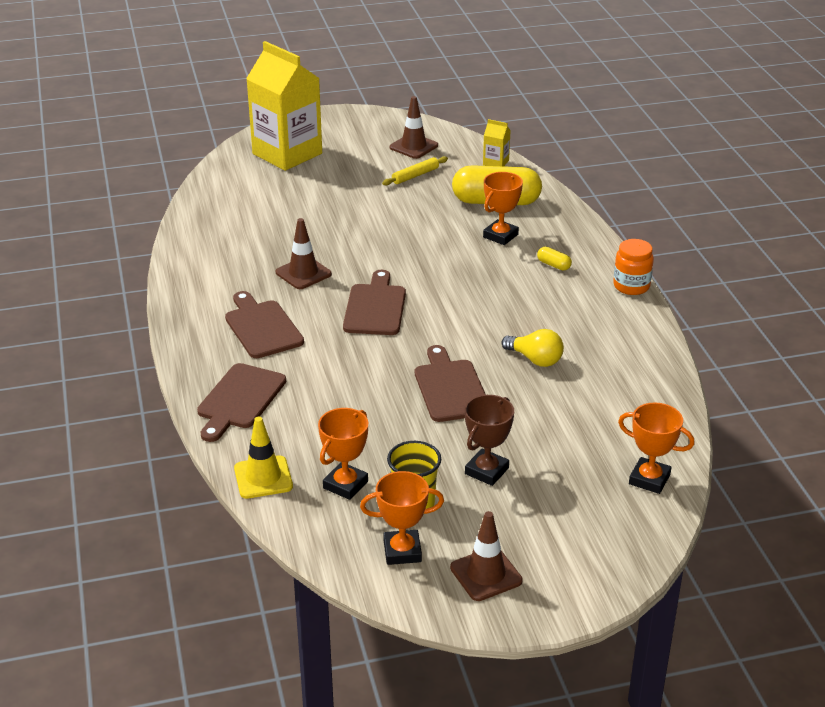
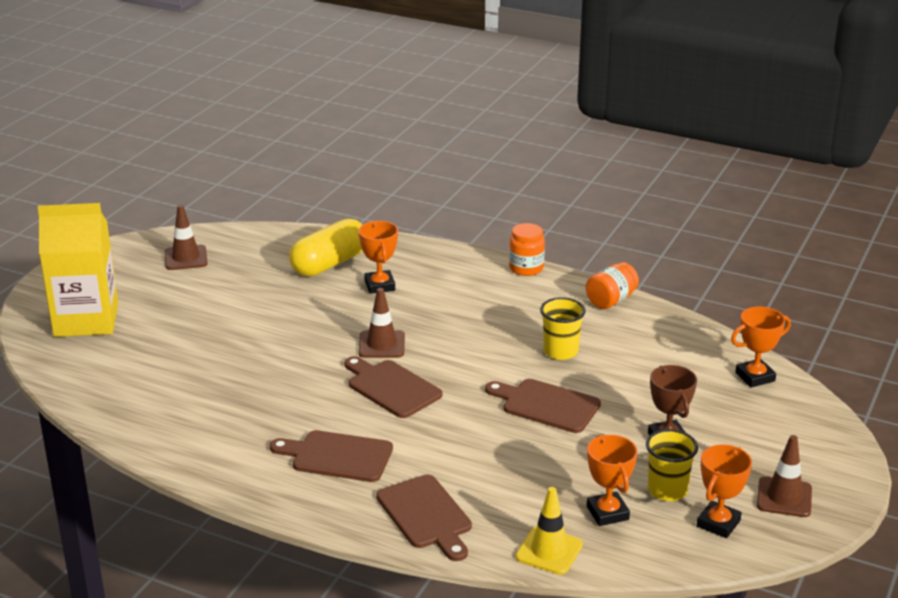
camera: 50 degrees left, 5 degrees down
brown traffic cone [276,218,332,289] -> brown traffic cone moved to [359,288,405,358]
yellow rolling pin [382,156,448,186] -> none
yellow carton [483,119,511,166] -> none
yellow light bulb [501,329,564,367] -> yellow cup [540,297,586,360]
yellow capsule [537,247,572,271] -> none
none -> orange jar [586,262,639,309]

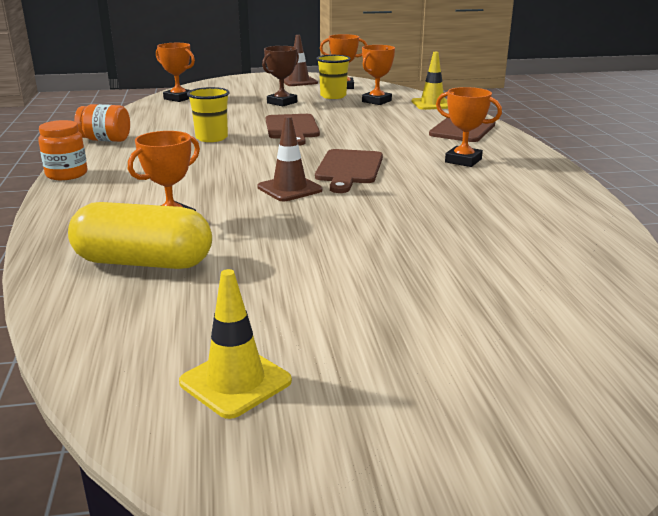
camera: 125 degrees left, 5 degrees down
yellow carton [38,203,118,337] -> none
brown traffic cone [165,205,208,270] -> yellow traffic cone [179,269,292,419]
brown cutting board [270,430,393,482] -> orange trophy [436,87,502,167]

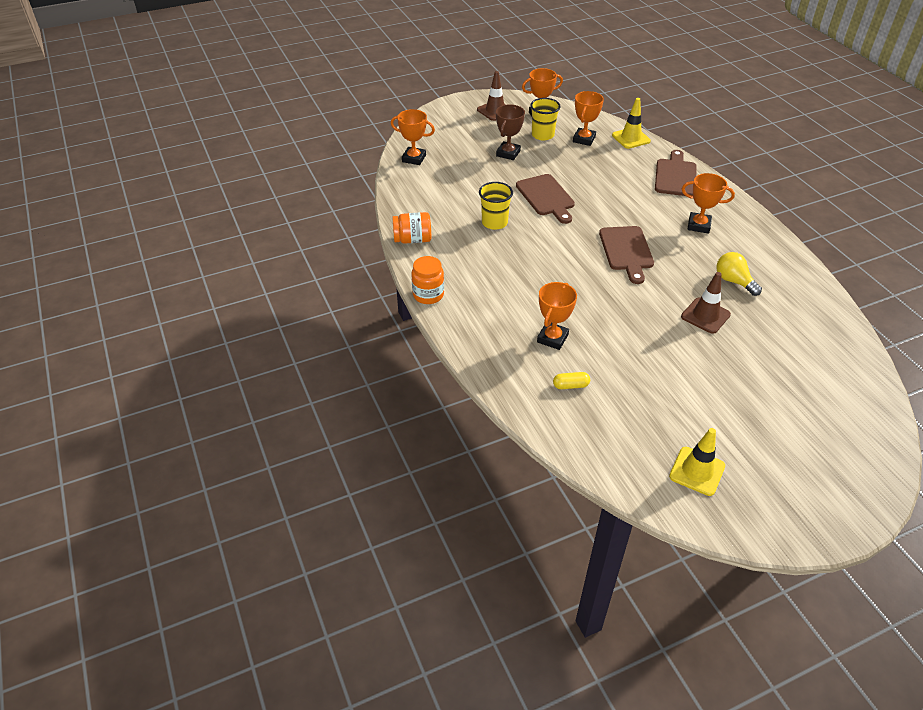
camera: 15 degrees left, 20 degrees up
yellow capsule [68,202,212,269] -> yellow capsule [553,372,590,389], size x0.40
brown traffic cone [257,116,323,201] -> brown traffic cone moved to [681,272,731,334]
none -> yellow light bulb [716,252,762,296]

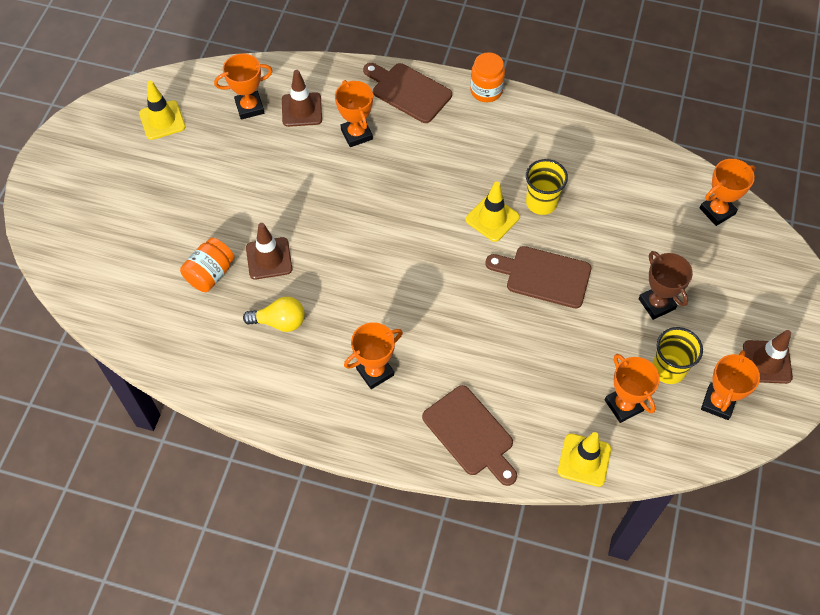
camera: 130 degrees right, 15 degrees up
orange jar [392,212,431,244] -> orange jar moved to [180,238,235,292]
yellow capsule [553,372,590,389] -> brown traffic cone [282,70,322,127]
brown cutting board [599,226,654,284] -> brown cutting board moved to [363,63,452,123]
none -> orange trophy [214,54,272,120]
none -> yellow traffic cone [465,181,520,242]

